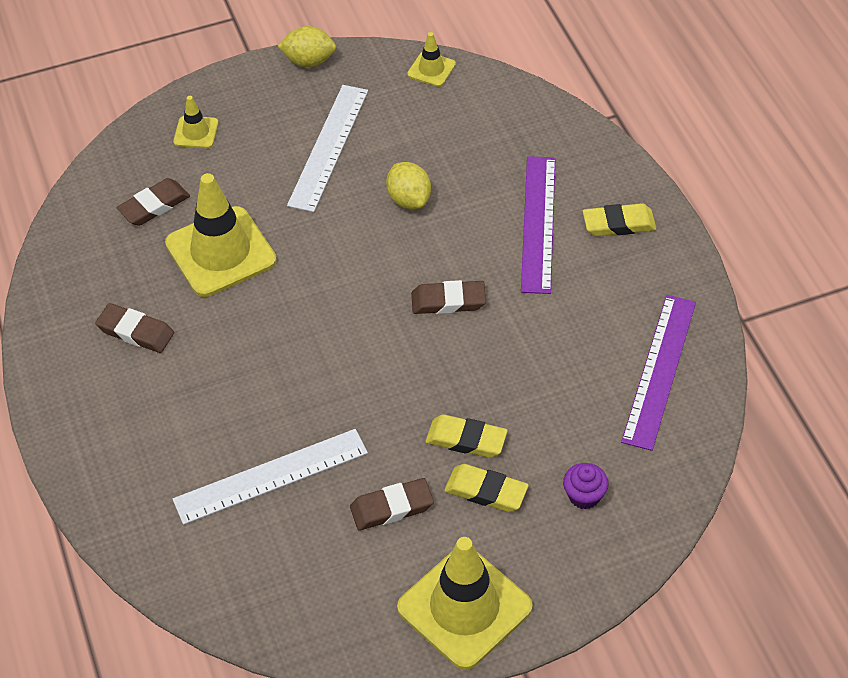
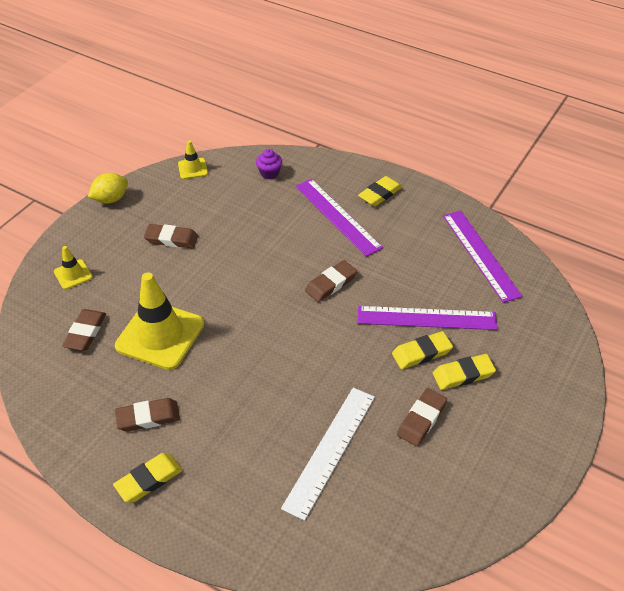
camera: 40 degrees left, 5 degrees down
white ruler [287,85,368,212] -> brown eraser [144,224,198,248]
yellow lemon [386,162,431,209] -> none
yellow traffic cone [397,537,533,670] -> none
purple cupcake [563,463,609,509] -> purple cupcake moved to [256,149,282,179]
none -> yellow eraser [113,453,182,502]
none -> purple ruler [358,306,498,330]

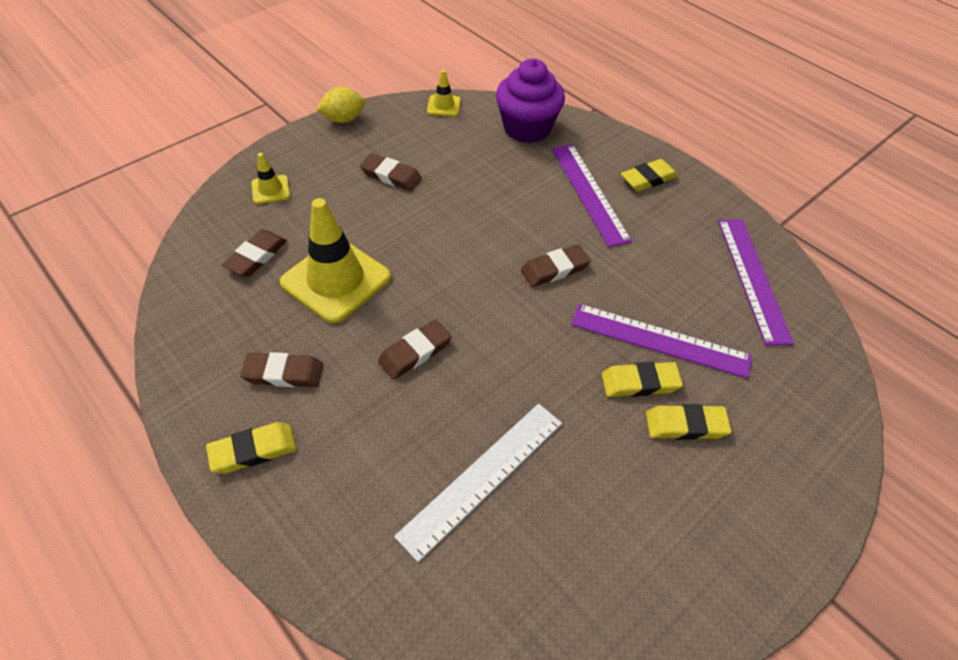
camera: 15 degrees right, 5 degrees up
purple cupcake [256,149,282,179] -> purple cupcake [496,59,565,143], size x2.17
brown eraser [397,388,447,447] -> brown eraser moved to [378,319,452,380]

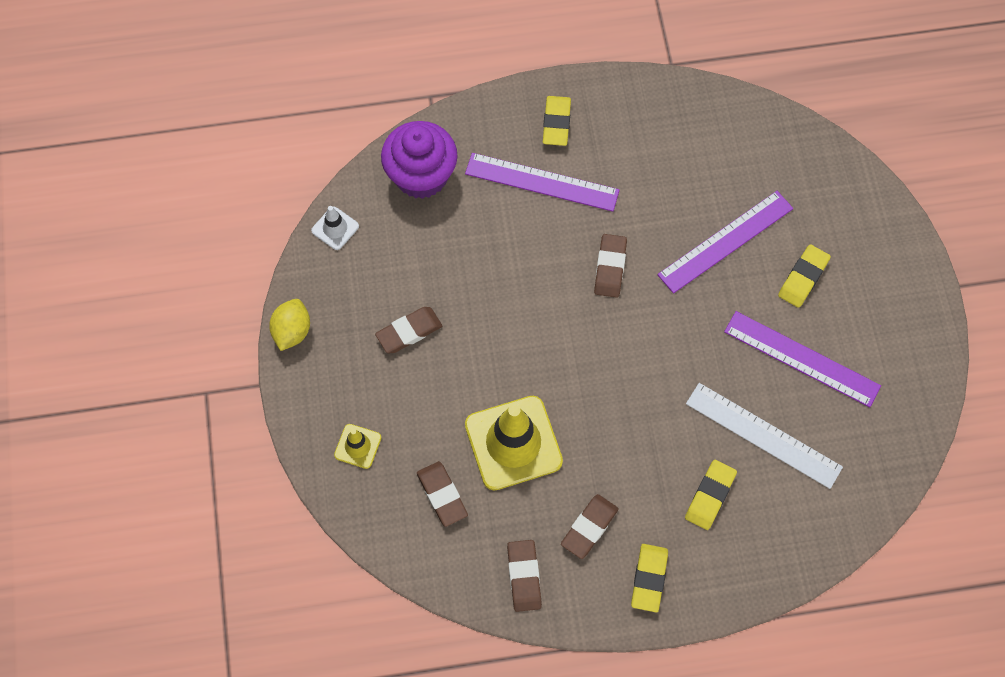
camera: 55 degrees left, 15 degrees up
brown eraser [378,319,452,380] -> brown eraser moved to [507,540,542,612]
white ruler [394,404,562,562] -> white ruler turned 45 degrees counterclockwise [686,383,843,489]
yellow traffic cone [427,70,461,117] -> white traffic cone [311,206,359,250]
yellow eraser [601,362,683,397] -> yellow eraser moved to [685,460,737,530]
purple ruler [718,219,794,346] -> purple ruler moved to [724,311,881,407]

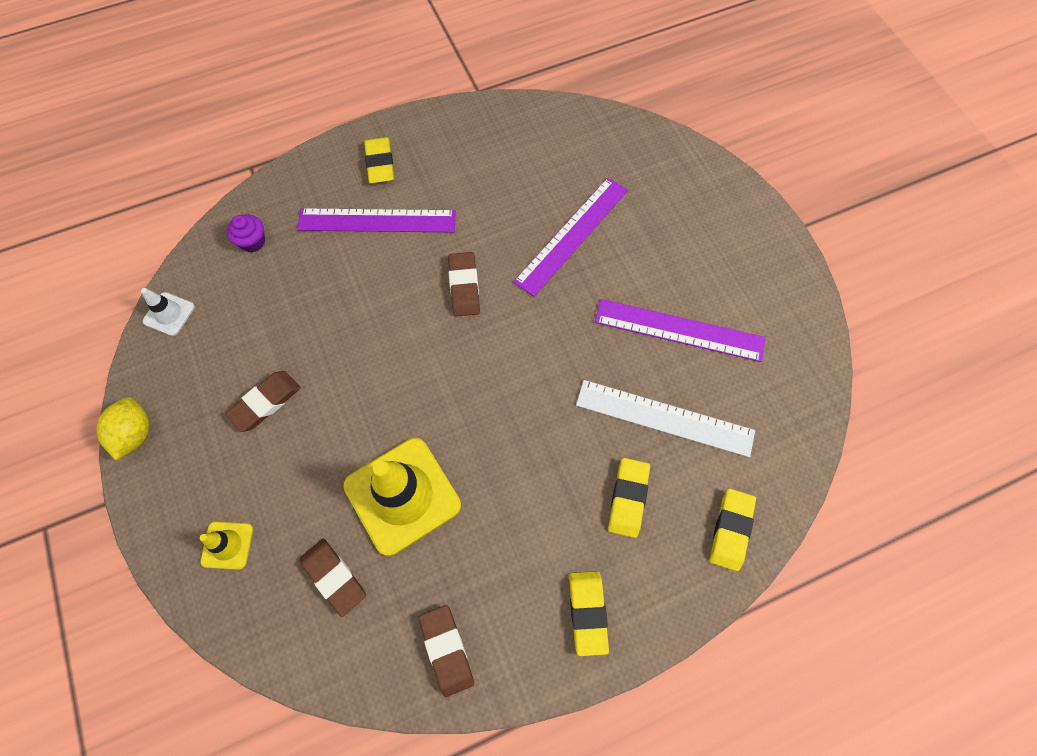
camera: 15 degrees left, 0 degrees up
purple cupcake [381,121,458,199] -> purple cupcake [227,214,265,252], size x0.46
brown eraser [561,494,619,559] -> none
yellow eraser [778,244,831,308] -> yellow eraser moved to [710,488,756,571]

